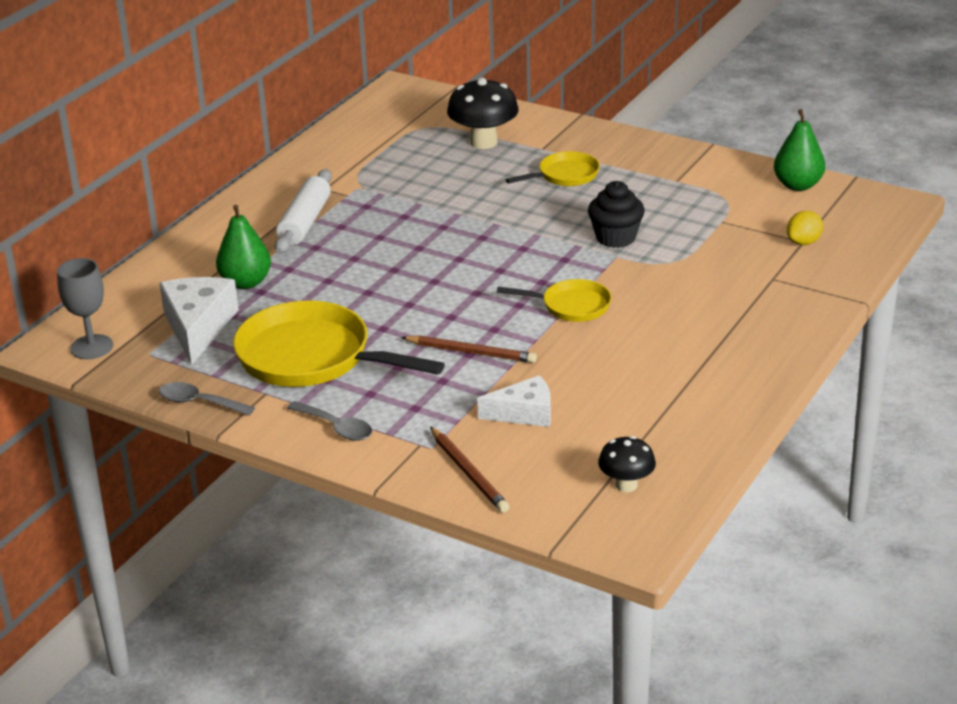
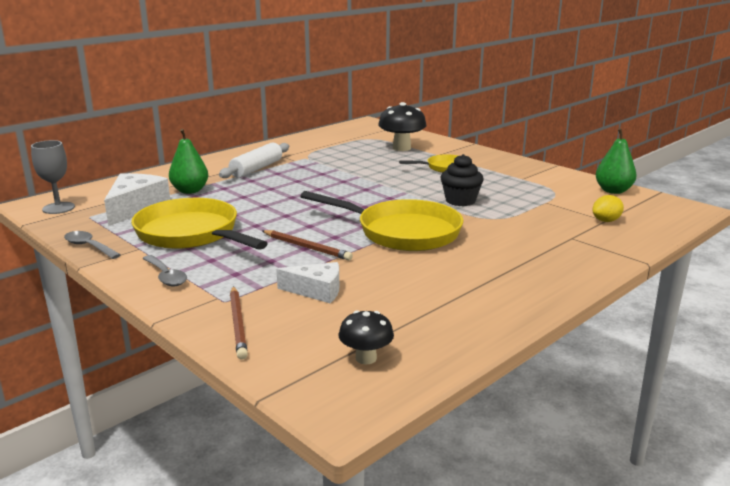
camera: 15 degrees right, 10 degrees down
yellow pan [497,279,612,322] -> yellow pan [300,191,463,251], size x1.91

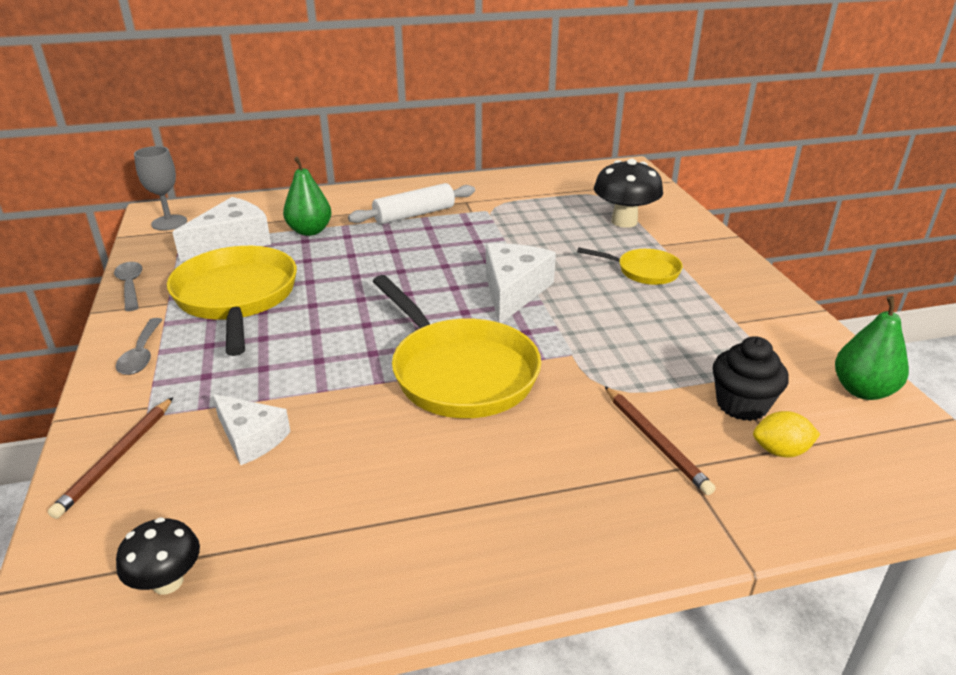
camera: 30 degrees right, 10 degrees up
brown pencil [262,230,353,260] -> brown pencil moved to [605,386,716,495]
black cupcake [440,154,484,206] -> black cupcake moved to [713,336,789,421]
none -> white cheese [486,243,556,323]

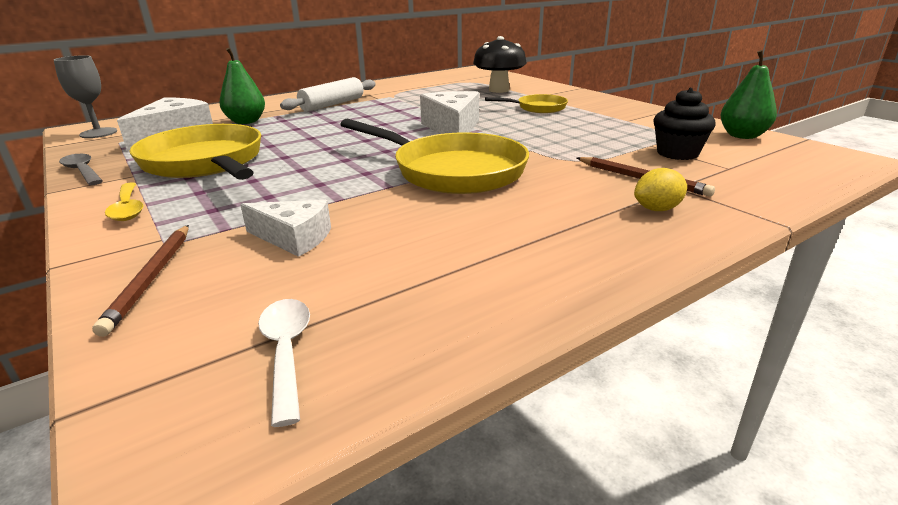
camera: 20 degrees left, 5 degrees down
grey spoon [116,318,163,375] -> yellow spoon [105,182,144,221]
black mushroom [116,517,200,595] -> white spoon [258,299,310,427]
yellow lemon [753,411,820,458] -> yellow lemon moved to [634,168,687,211]

